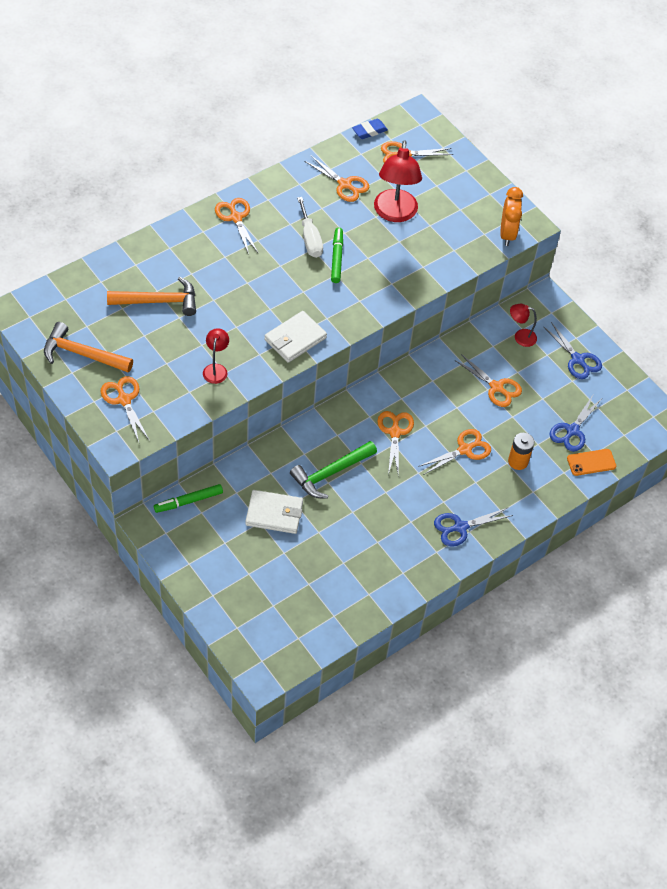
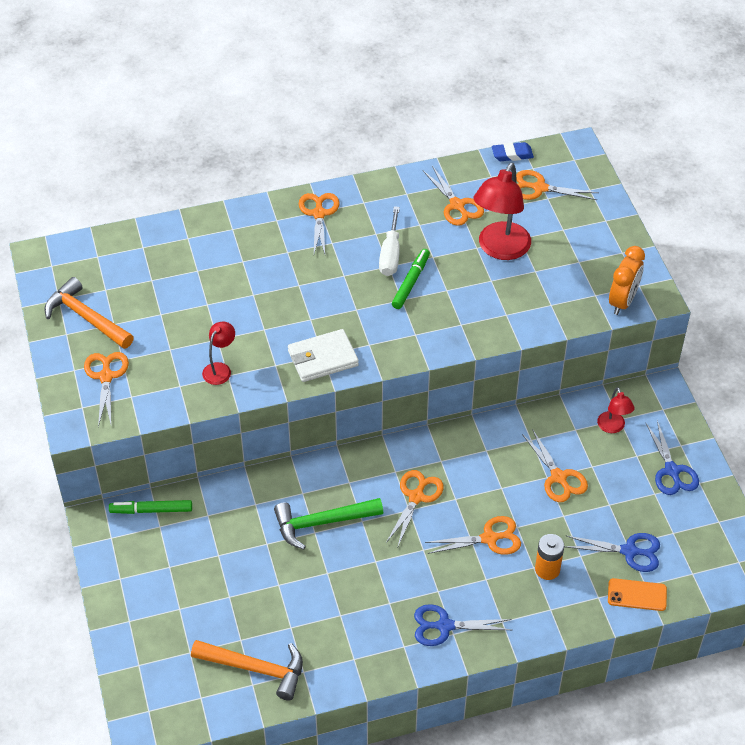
camera: 25 degrees right, 5 degrees down
orange hammer [107,277,196,316] -> orange hammer moved to [191,640,303,701]
white wallet [245,490,303,534] -> none
red lamp [510,304,537,347] -> red lamp turned 135 degrees counterclockwise [597,387,635,433]
blue scissors [549,395,601,452] -> blue scissors turned 135 degrees counterclockwise [565,533,660,572]

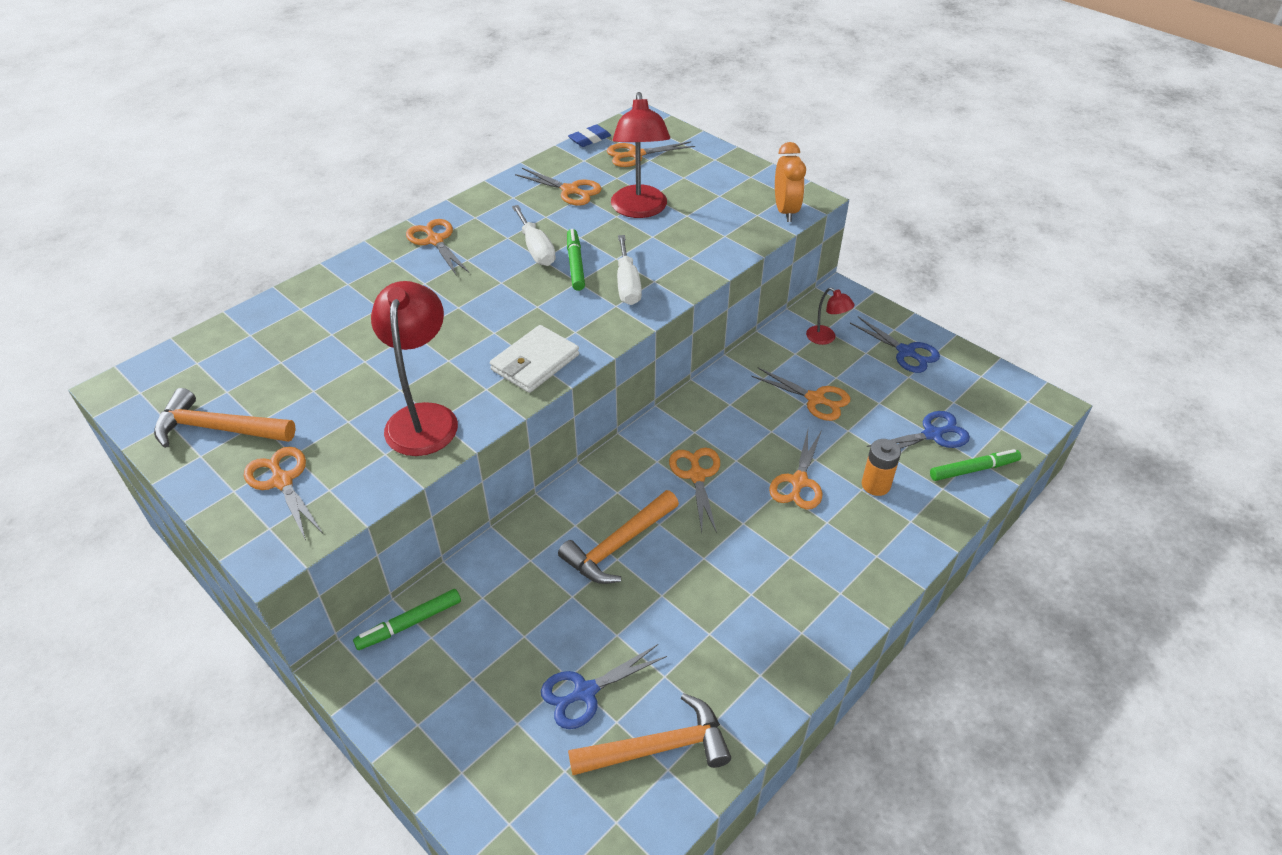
camera: 30 degrees left, 5 degrees down
red lamp [202,321,235,385] -> red lamp [371,281,458,456], size x1.95
green hammer [274,498,383,550] -> orange hammer [558,490,679,584]
blue scissors [414,604,512,646] -> blue scissors moved to [541,644,667,729]
orange scissors [425,516,521,555] -> orange scissors turned 150 degrees clockwise [769,430,822,509]
orange phone [608,578,667,611] -> green marker [930,449,1021,481]
none -> white screwdriver [617,235,642,305]

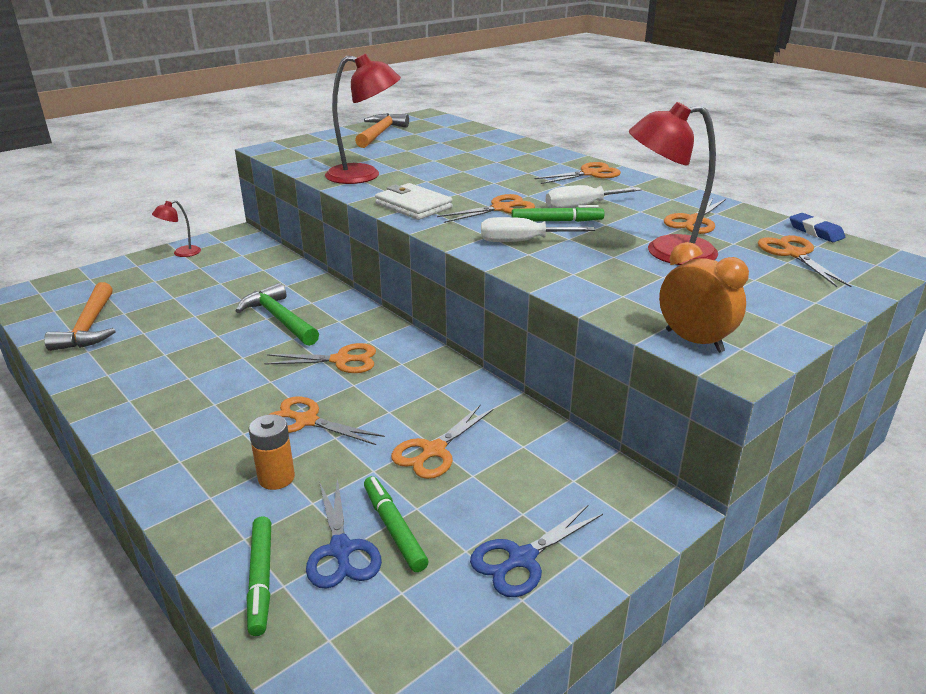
camera: 95 degrees right, 15 degrees down
orange scissors [244,447,323,540] -> orange scissors moved to [437,194,535,223]
green marker [353,589,461,650] -> green marker moved to [364,476,428,572]
blue scissors [541,644,667,729] -> none
orange hammer [558,490,679,584] -> green hammer [236,283,319,346]
orange clock [775,142,806,222] -> orange clock turned 135 degrees counterclockwise [659,242,749,353]
red lamp [806,287,855,345] -> red lamp moved to [152,200,201,257]

